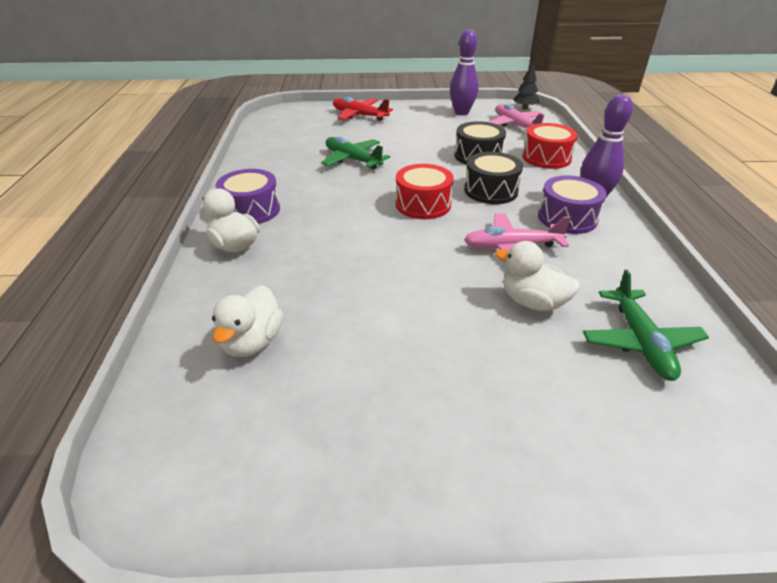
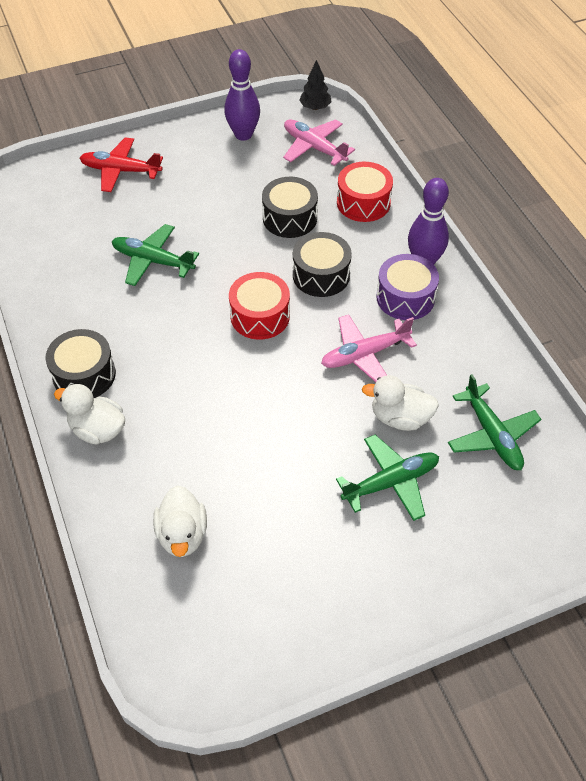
camera: 20 degrees left, 15 degrees up
purple drum [216,169,280,224] -> black drum [46,329,116,398]
none -> green plane [336,435,439,521]

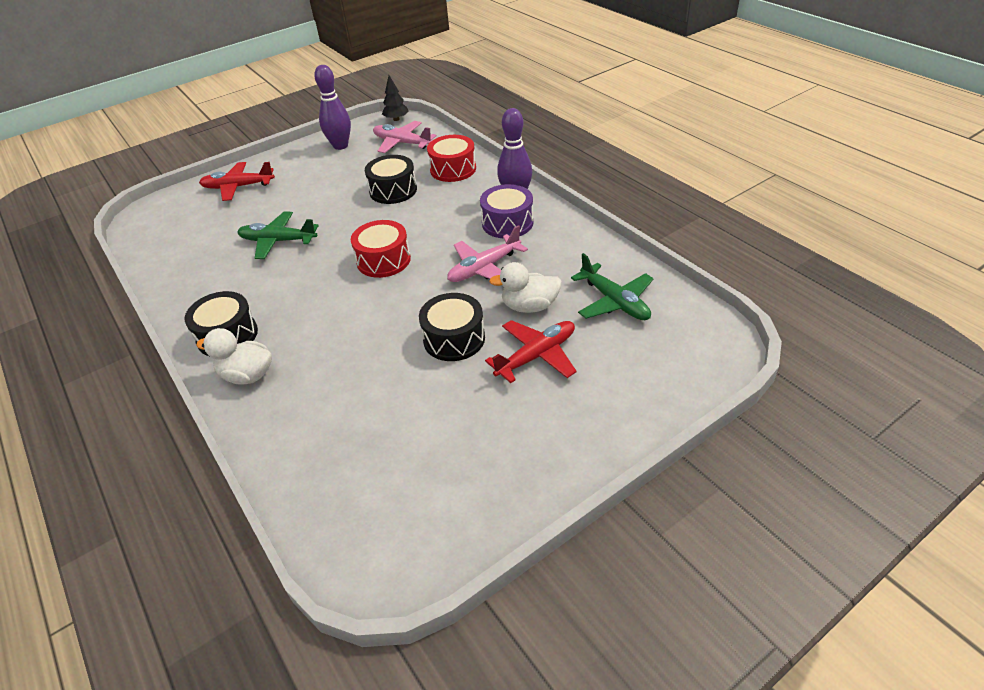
camera: 10 degrees left, 10 degrees down
white duck [153,485,207,557] -> none
black drum [293,232,352,297] -> black drum moved to [419,293,485,361]
green plane [336,435,439,521] -> red plane [485,320,577,383]

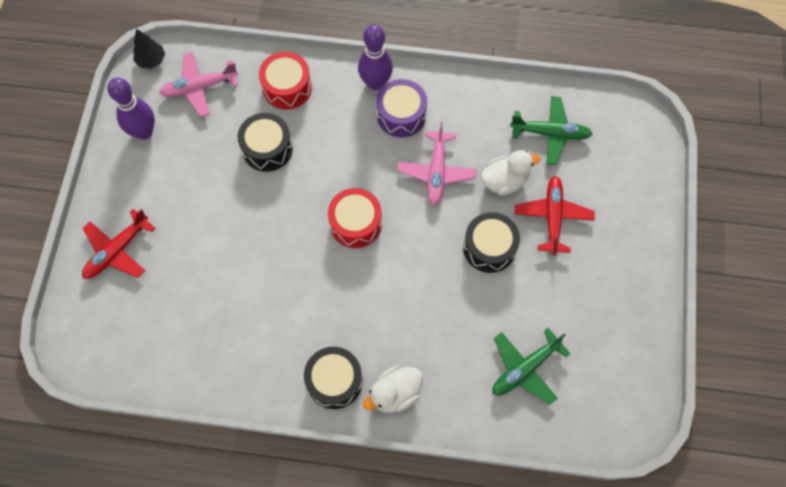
camera: 50 degrees left, 25 degrees up
green plane [237,211,319,259] -> green plane moved to [492,328,571,405]
white duck [489,262,562,313] -> white duck turned 150 degrees counterclockwise [481,150,540,196]

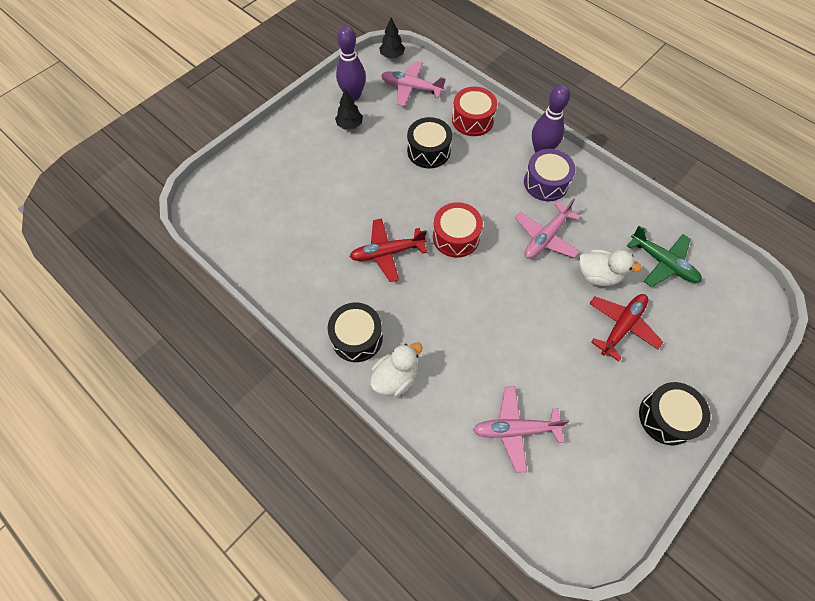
camera: 35 degrees right, 5 degrees down
red plane [82,209,156,279] -> red plane moved to [349,218,427,282]
white duck [363,366,423,413] -> white duck turned 135 degrees clockwise [370,343,422,396]
black drum [463,212,520,273] -> black drum moved to [639,382,710,445]
green plane [492,328,571,405] -> pink plane [473,386,569,473]
none -> black tree [335,89,363,130]

